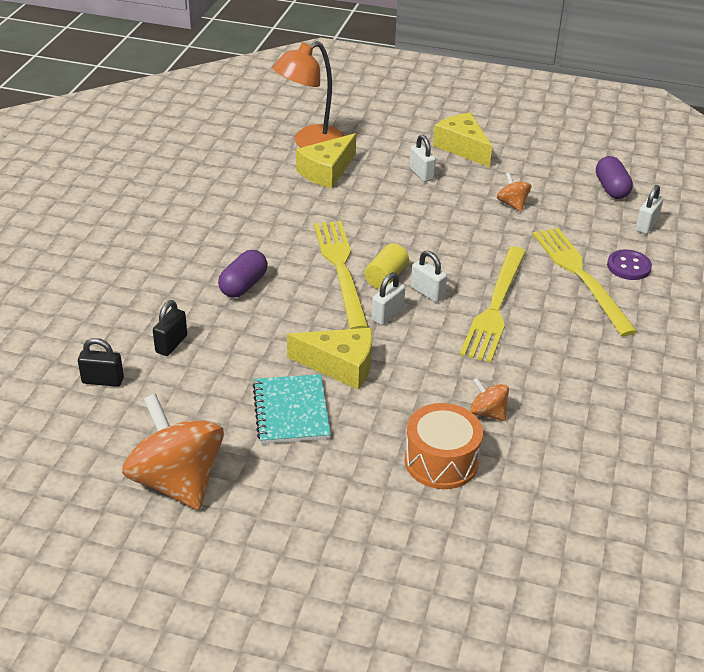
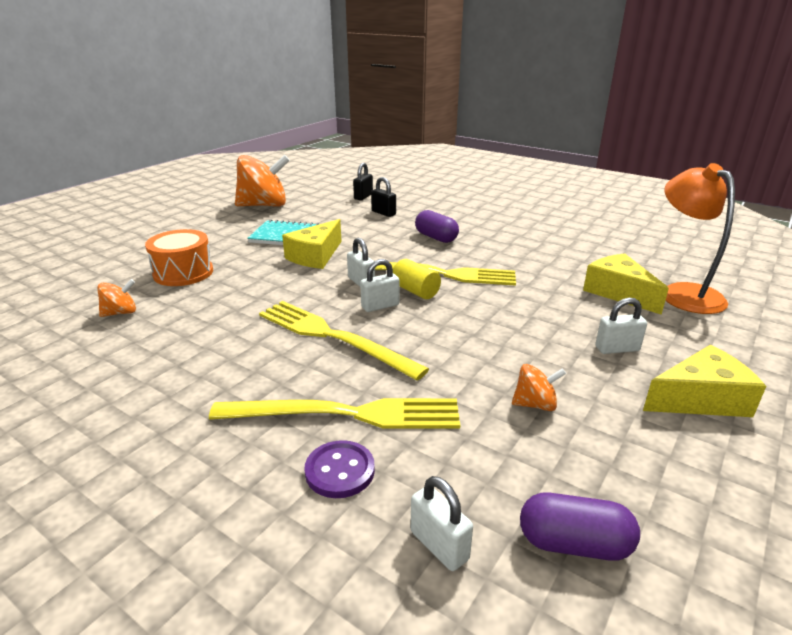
camera: 110 degrees right, 10 degrees down
orange spinning top [470,378,509,421] -> orange spinning top moved to [97,279,136,317]

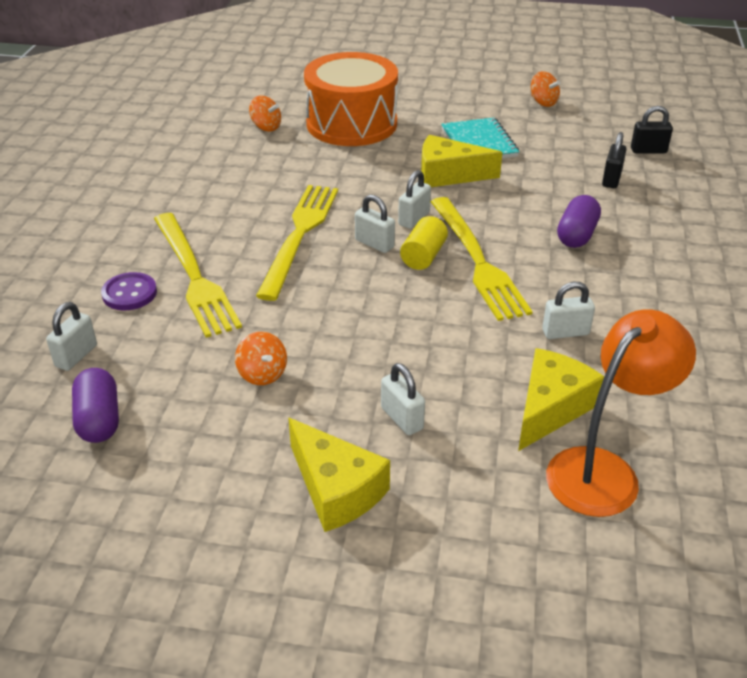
camera: 65 degrees right, 10 degrees up
orange drum [145,229,213,286] -> orange drum [304,52,398,146], size x1.57
orange spinning top [235,155,290,207] -> orange spinning top [531,71,560,107], size x0.46
none -> white padlock [542,282,595,339]

